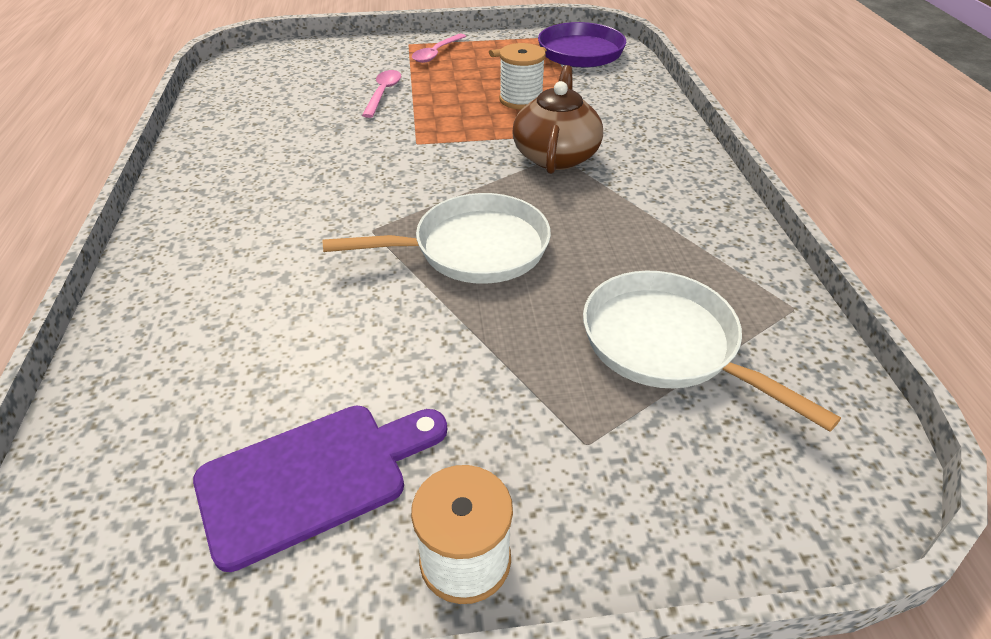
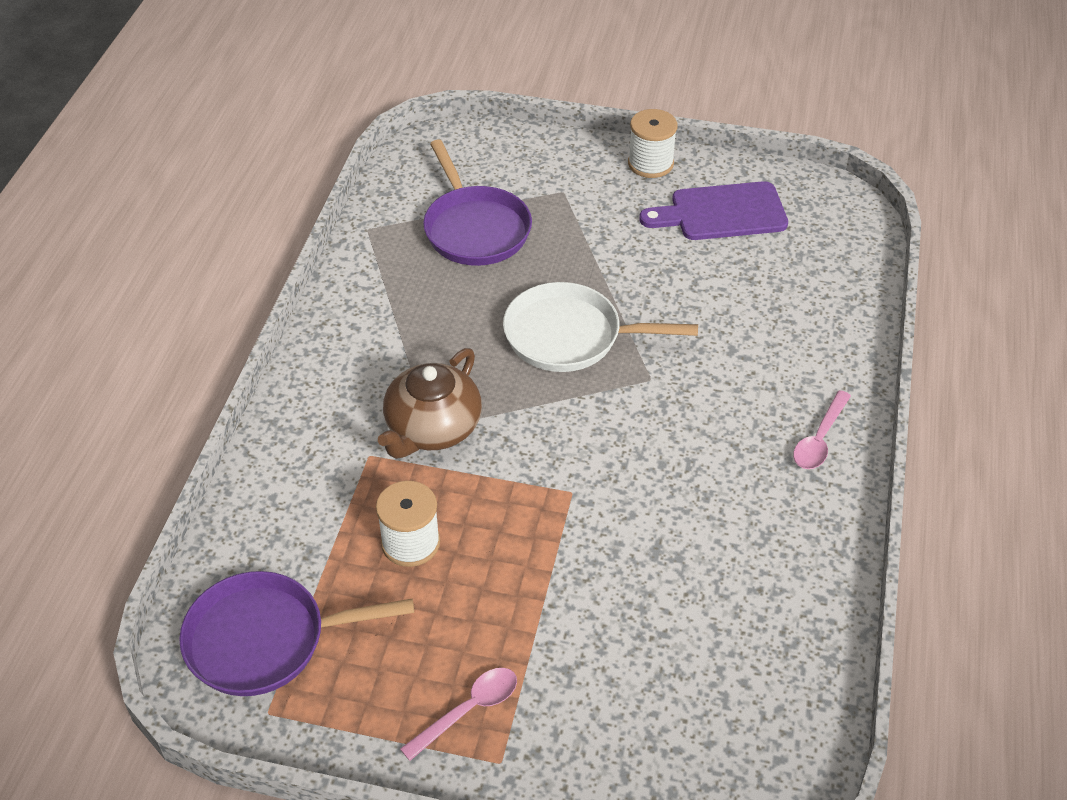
camera: 160 degrees left, 5 degrees up
pink spoon [362,70,401,118] -> pink spoon moved to [793,390,851,469]
white pan [583,271,841,432] -> purple pan [423,140,532,266]

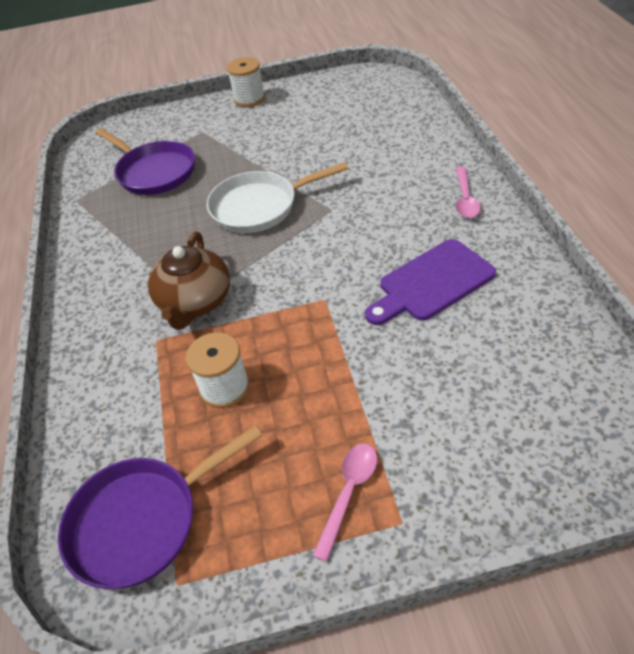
camera: 20 degrees left, 0 degrees up
purple cutting board [640,181,788,240] -> purple cutting board moved to [365,239,496,325]

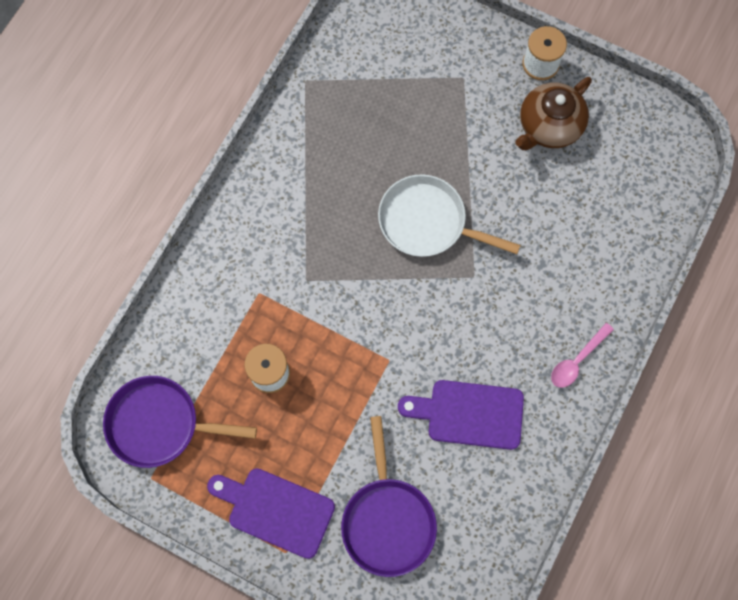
camera: 35 degrees right, 25 degrees up
purple pan [95,128,195,195] -> purple pan moved to [341,416,437,577]
brown teapot [148,232,230,330] -> brown teapot moved to [515,77,592,150]
pink spoon [312,444,377,562] -> purple cutting board [207,468,335,559]

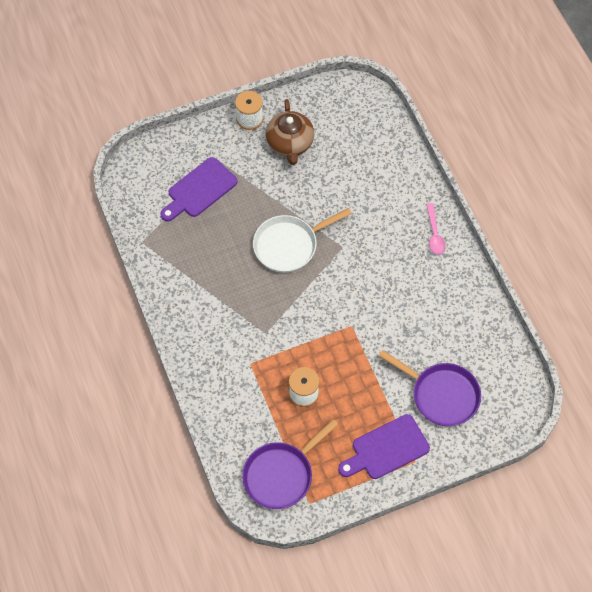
camera: 50 degrees left, 10 degrees down
purple cutting board [398,380,524,450] -> purple cutting board moved to [160,157,237,222]

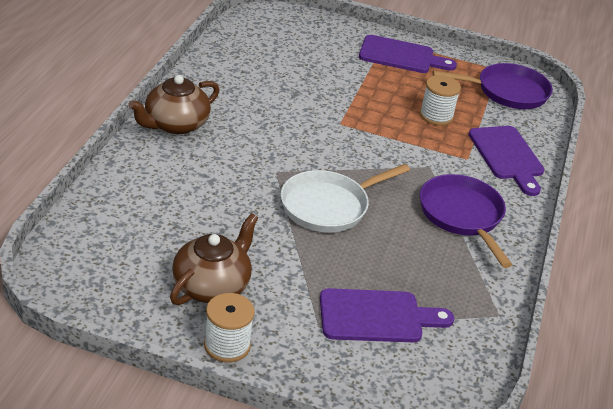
camera: 145 degrees left, 25 degrees down
white pan [253,208,352,273] -> white pan turned 135 degrees clockwise [281,164,410,233]
purple pan [379,350,481,426] -> purple pan moved to [420,174,512,268]
pink spoon [426,203,446,255] -> brown teapot [128,75,219,134]
none -> purple cutting board [469,126,544,196]

